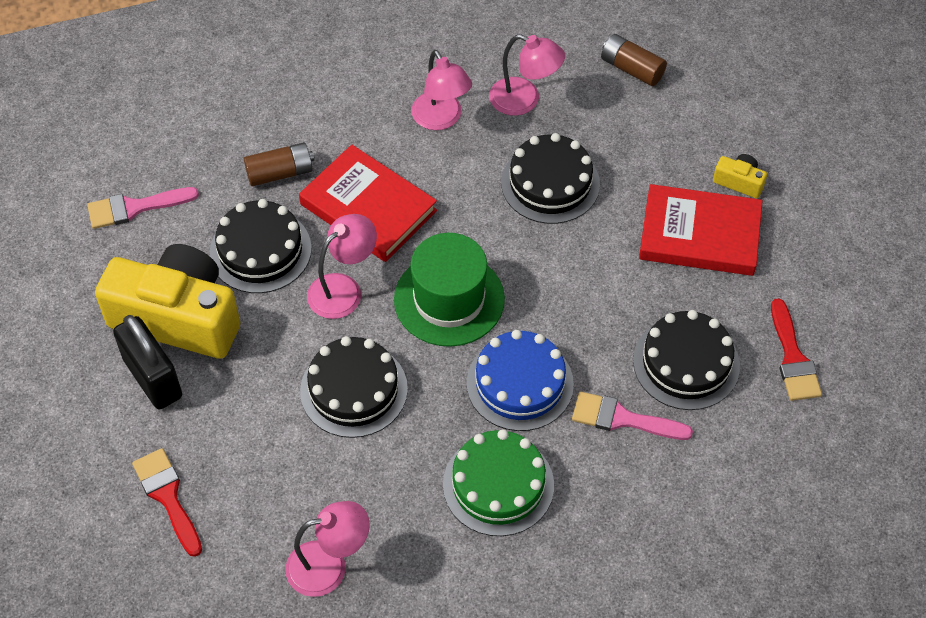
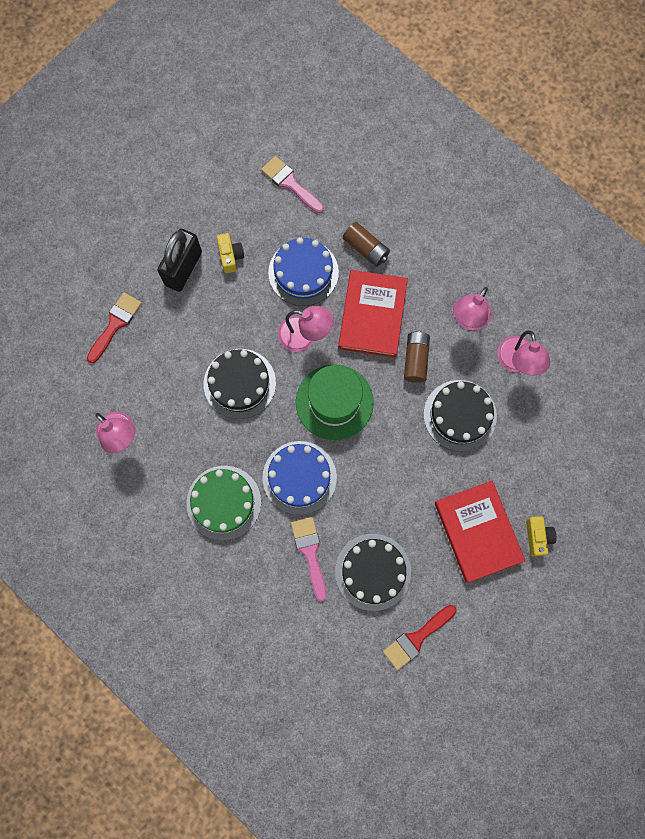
camera: 60 degrees right, 20 degrees up
yellow camera [95,244,240,359] -> yellow camera [217,233,244,273], size x0.40
black cake [210,199,312,293] -> blue cake [268,237,339,306]
brown battery [601,34,667,86] -> brown battery moved to [404,331,430,383]

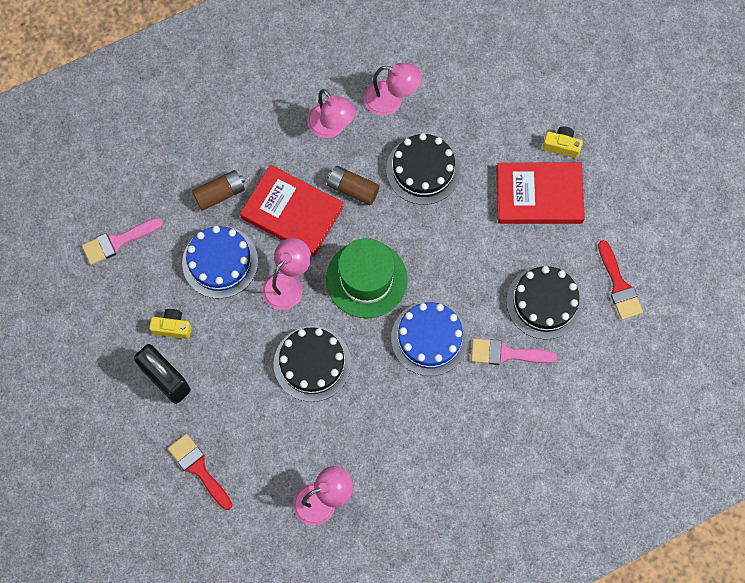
camera: 70 degrees left, 5 degrees down
green cake [186,466,261,540] -> none

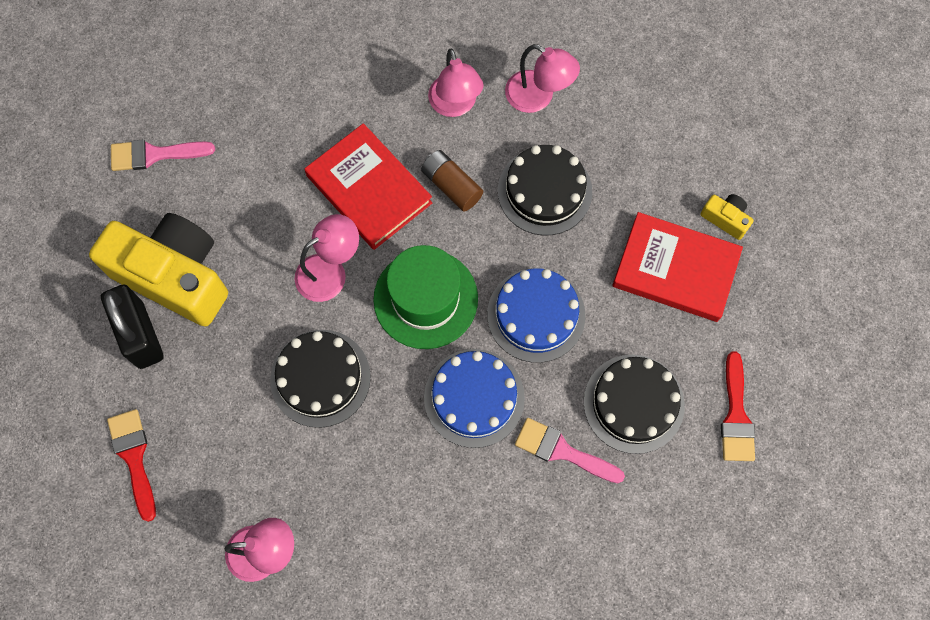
camera: 20 degrees right, 0 degrees up
yellow camera [149,309,191,339] -> yellow camera [89,213,228,327], size x2.50
blue cake [182,226,258,299] -> blue cake moved to [487,268,585,363]
brown battery [192,170,245,211] -> none

